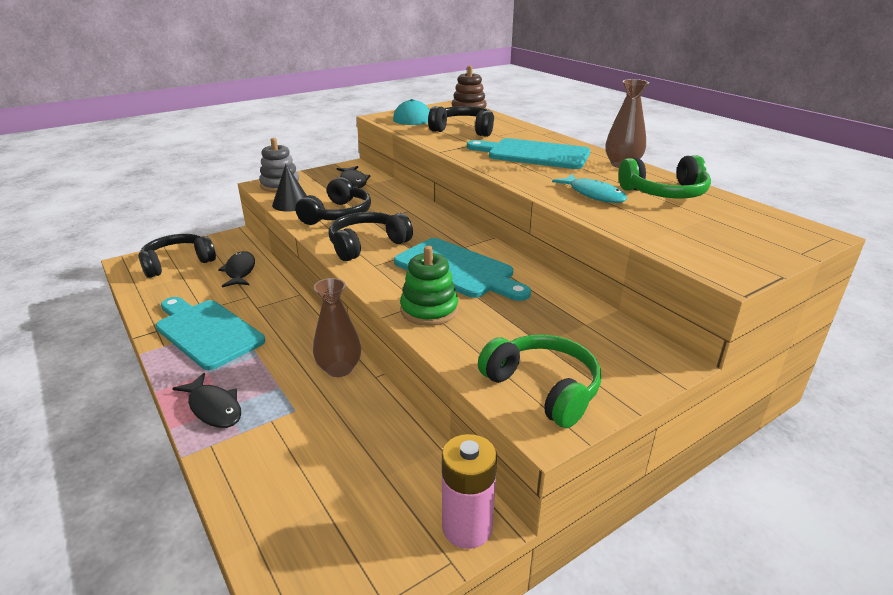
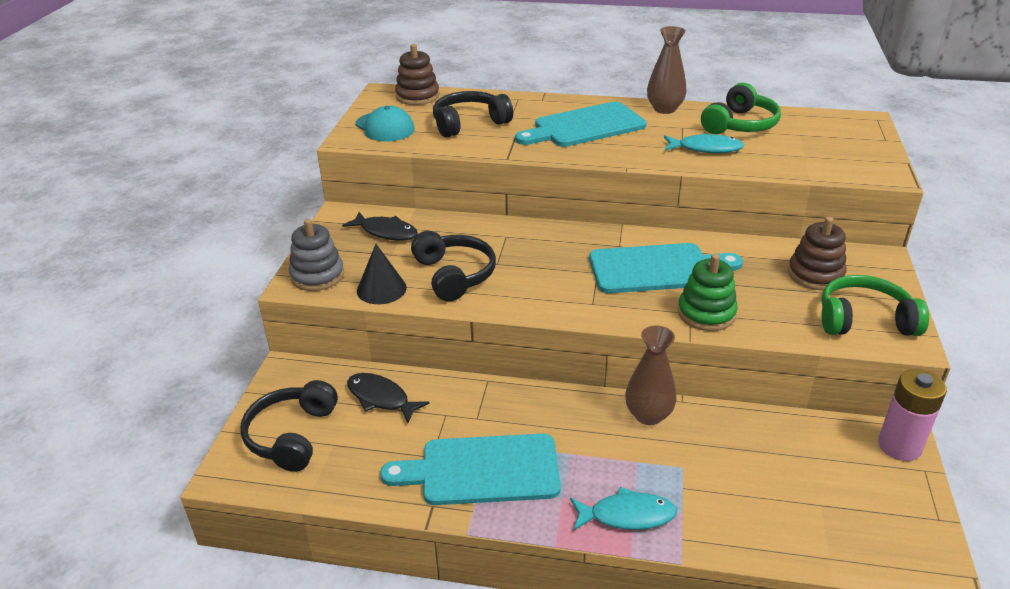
camera: 45 degrees left, 5 degrees up
black fish [172,373,241,428] -> turquoise fish [570,487,677,531]
black headphones [328,212,413,261] -> none
none -> brown stacking toy [788,217,847,290]

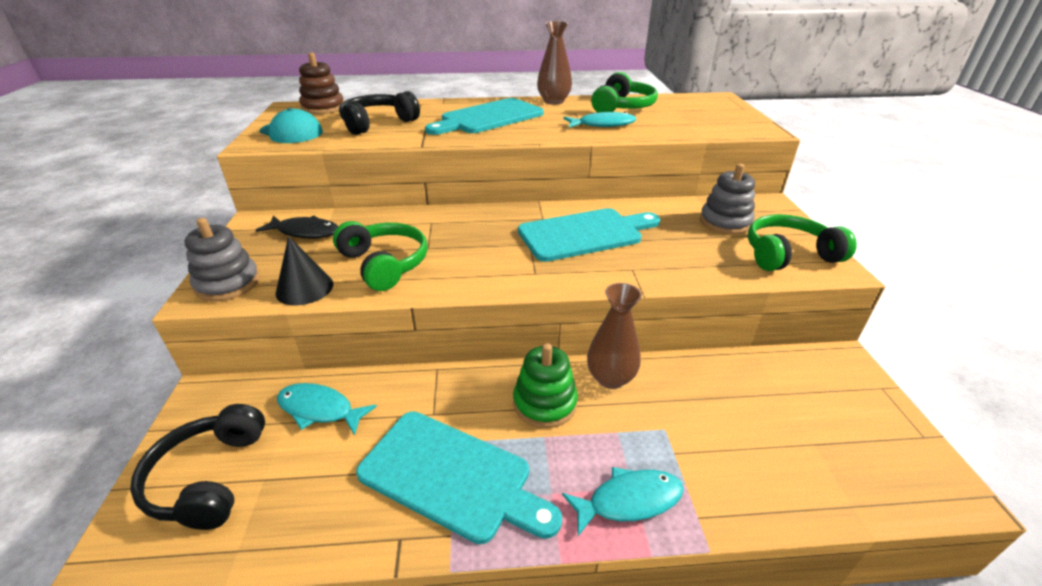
camera: 15 degrees left, 0 degrees up
black fish [347,373,429,423] -> turquoise fish [277,383,377,436]
turquoise cutting board [380,434,561,505] -> turquoise cutting board turned 135 degrees counterclockwise [356,411,562,544]
black headphones [411,231,496,301] -> green headphones [333,221,428,291]
green stacking toy [678,254,738,331] -> green stacking toy moved to [513,343,578,428]
brown stacking toy [788,217,847,290] -> grey stacking toy [700,164,755,235]
pink battery [878,369,947,461] -> none

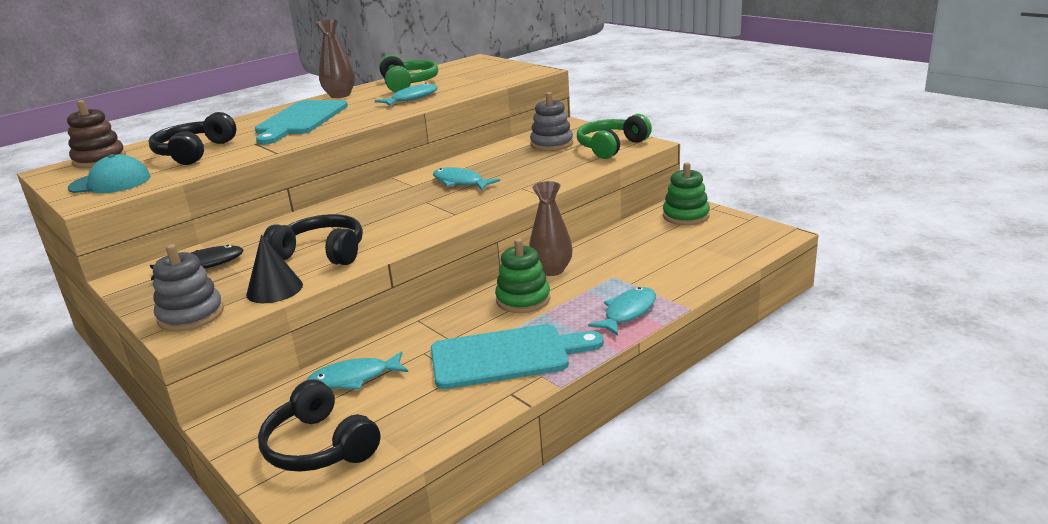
camera: 35 degrees left, 10 degrees down
green headphones [333,221,428,291] -> black headphones [263,214,363,265]
turquoise cutting board [518,208,660,262] -> turquoise fish [433,167,500,190]
none -> green stacking toy [663,162,710,225]

